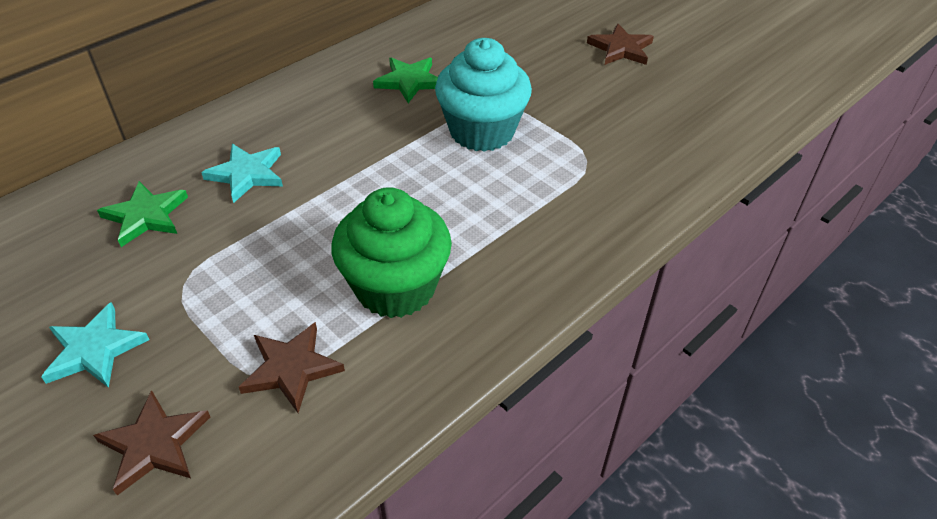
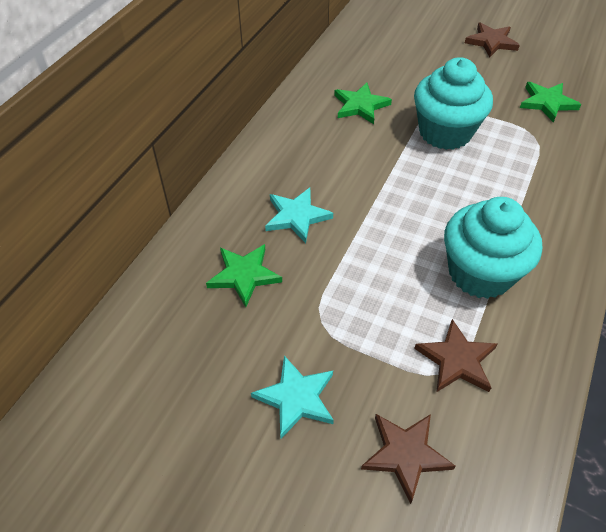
camera: 20 degrees left, 5 degrees up
green cupcake [331,187,452,318] -> turquoise cupcake [444,197,542,299]
none -> green star [520,82,581,122]

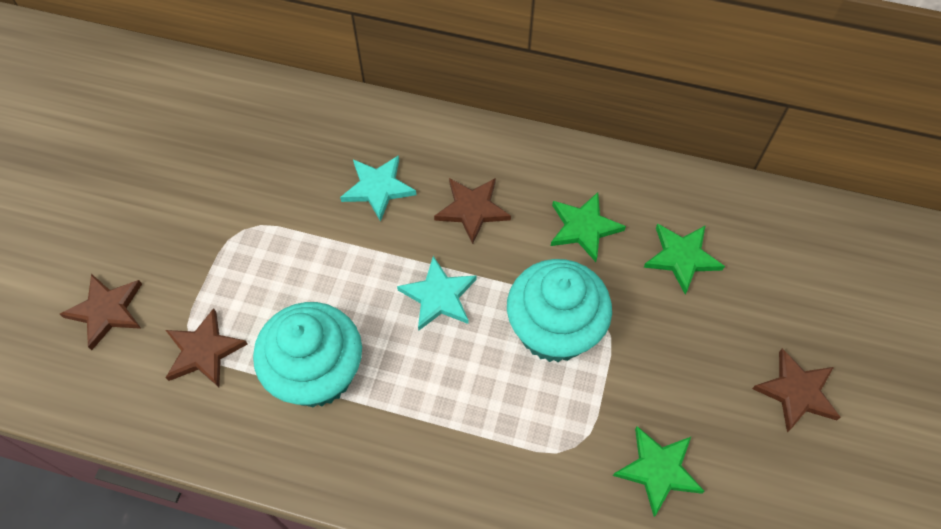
camera: 80 degrees right, 10 degrees up
green star [206,244,282,307] -> green star moved to [644,224,725,294]
turquoise star [251,356,334,439] -> turquoise star moved to [397,256,477,331]
none -> brown star [434,178,511,244]

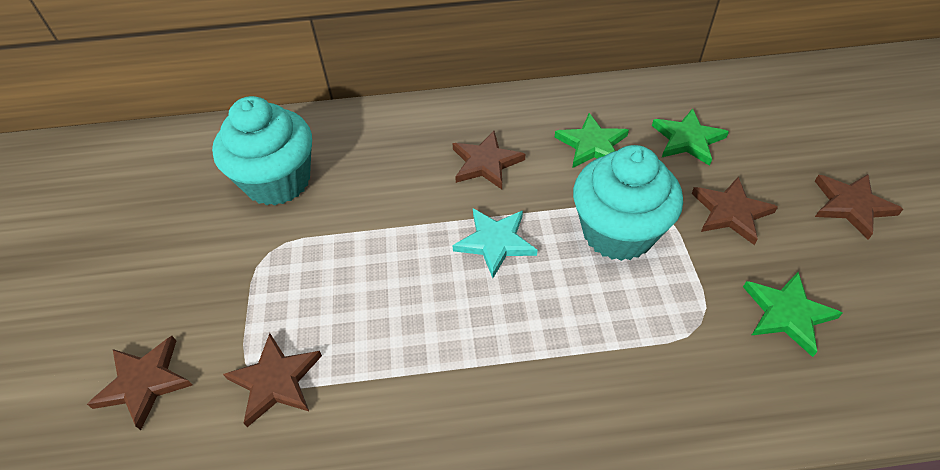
camera: 20 degrees left, 10 degrees down
turquoise cupcake [253,302,362,407] -> turquoise cupcake moved to [212,96,312,206]
turquoise star [340,155,416,222] -> none
none -> brown star [691,177,778,245]

